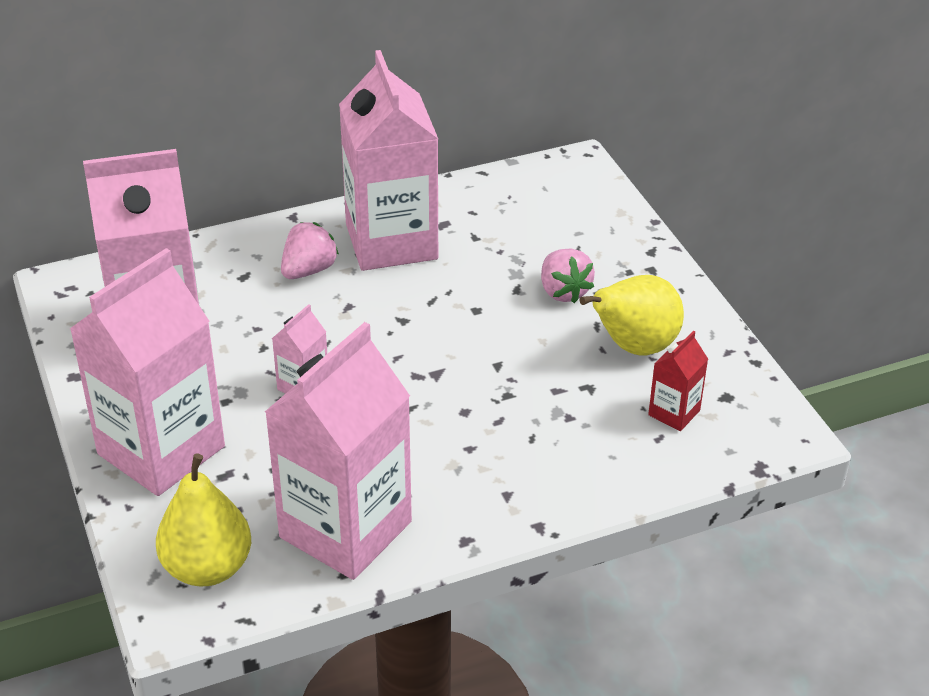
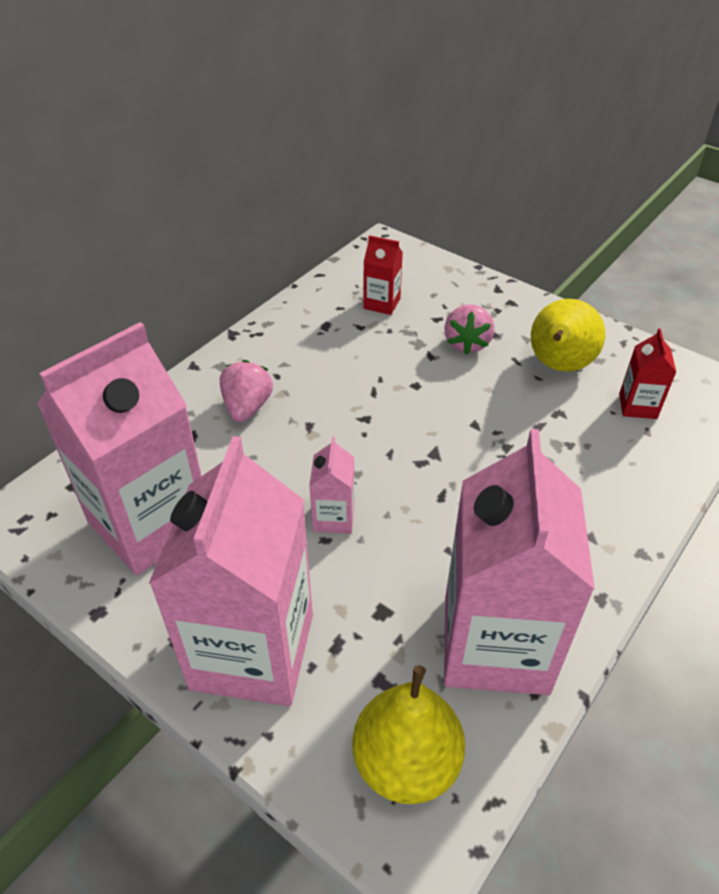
camera: 30 degrees left, 5 degrees up
pink carton [339,50,438,271] -> none
pink strawberry [541,249,595,303] -> pink strawberry turned 60 degrees clockwise [444,304,494,355]
none -> red carton [363,235,403,315]

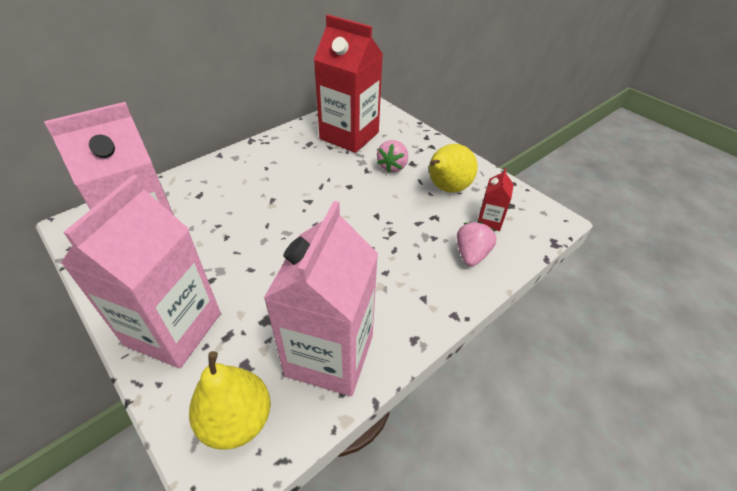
camera: 10 degrees right, 0 degrees up
pink strawberry [220,360,273,422] -> pink strawberry moved to [457,222,496,267]
pink carton [309,437,355,534] -> none
red carton [363,235,403,315] -> red carton [314,15,383,153], size x2.32

